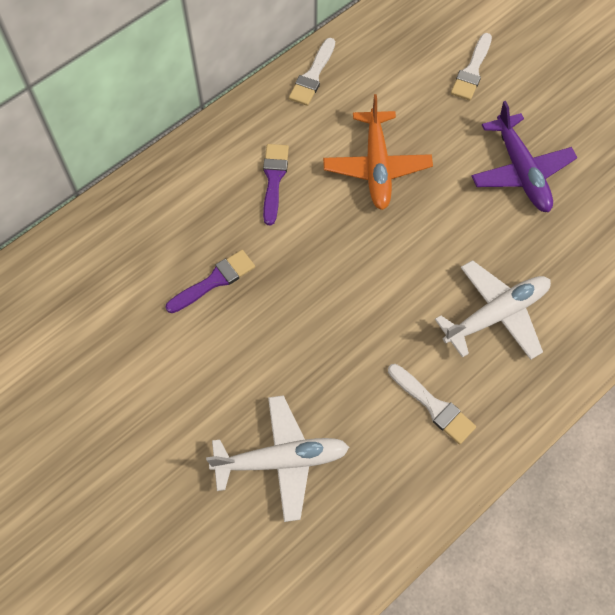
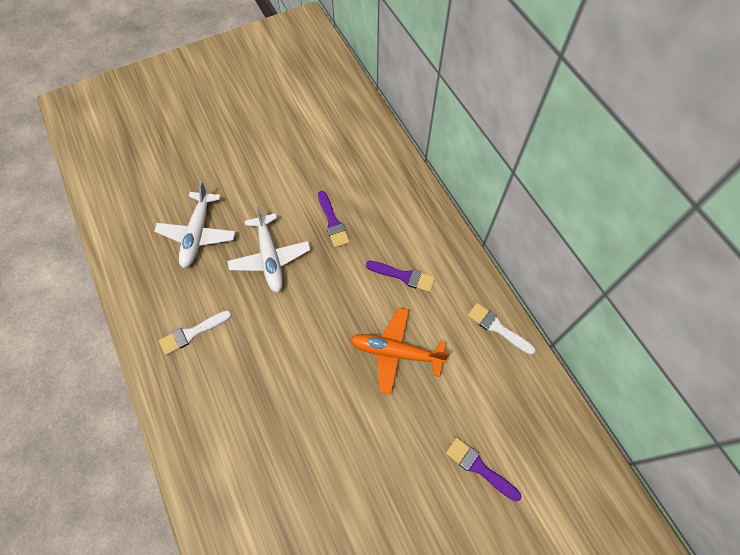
camera: 105 degrees right, 0 degrees up
white plane [435,260,551,360] -> white plane moved to [227,205,310,293]
white brush [451,33,492,100] -> purple brush [446,437,521,502]
purple plane [472,101,578,212] -> none

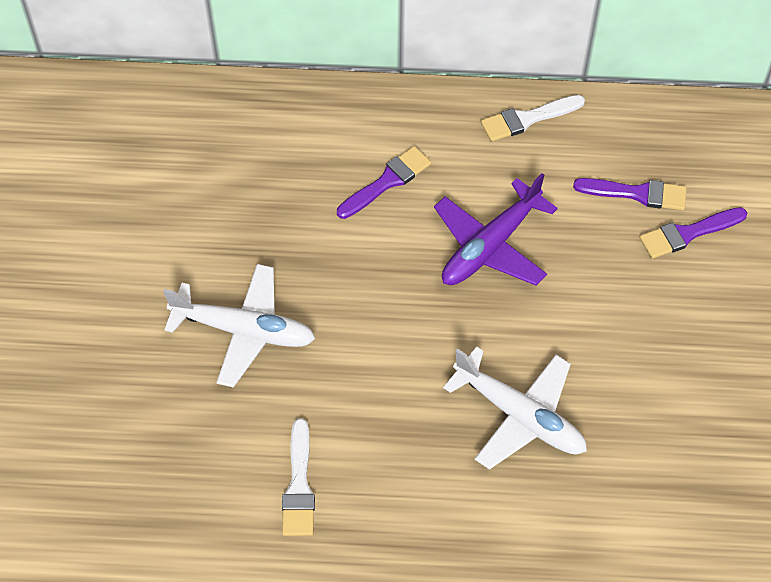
camera: 60 degrees left, 5 degrees down
white plane [154,181,236,268] -> white plane moved to [443,346,587,470]
purple brush [318,191,350,248] -> purple brush moved to [573,178,686,210]
orange plane [350,308,449,394] -> purple plane [434,173,558,285]

